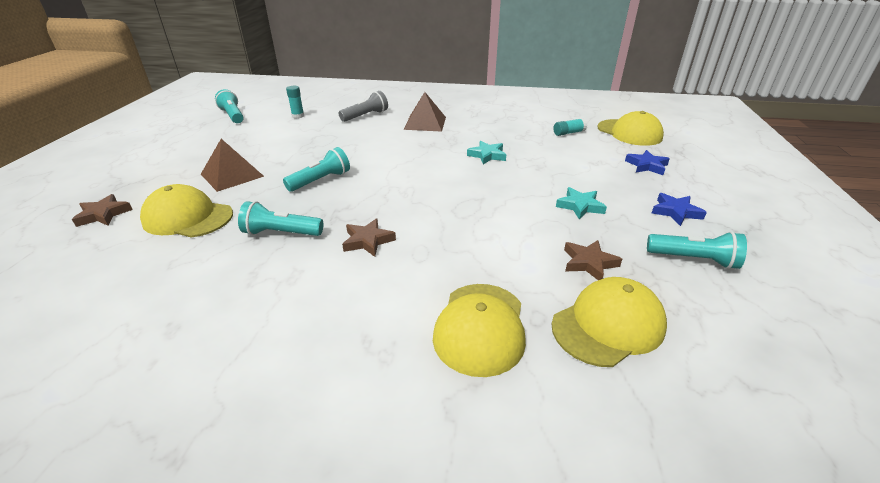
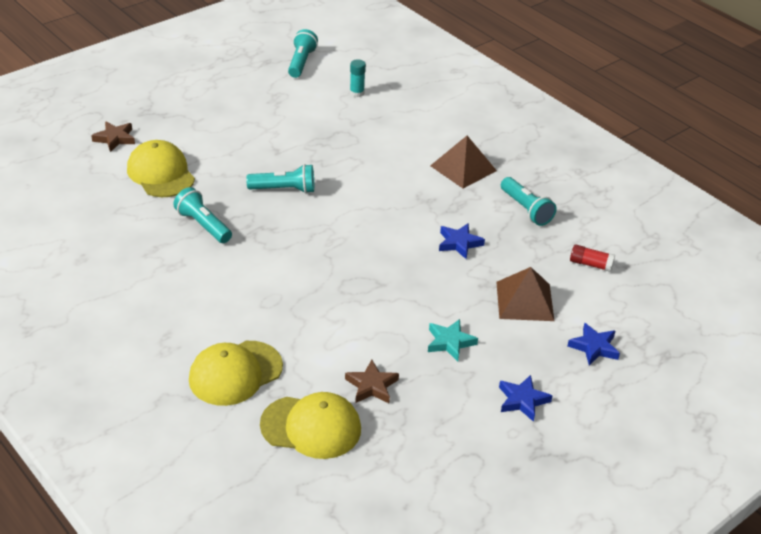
camera: 40 degrees right, 5 degrees up
brown pyramid [201,139,264,192] -> brown pyramid moved to [496,267,554,321]
grey flashlight [338,91,388,122] -> none
brown star [342,218,396,257] -> none
turquoise star [467,141,506,164] -> blue star [439,223,485,259]
turquoise glue stick [553,118,588,136] -> red glue stick [570,244,615,272]
yellow cap [597,111,664,146] -> none
turquoise flashlight [647,231,747,269] -> turquoise flashlight moved to [501,177,557,226]

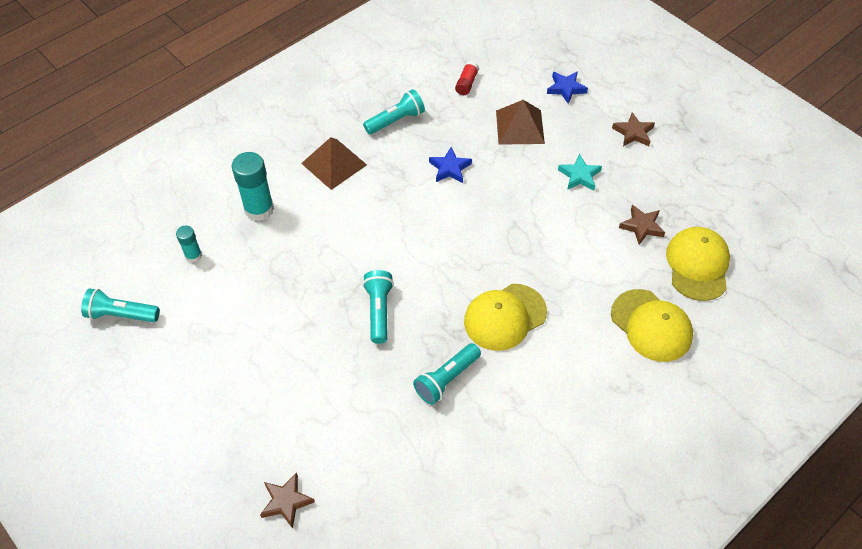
camera: 90 degrees left, 15 degrees up
yellow cap [127,140,195,197] -> yellow cap moved to [464,284,547,351]
blue star [499,375,552,422] -> brown star [612,112,655,146]
none -> turquoise glue stick [232,152,274,221]

